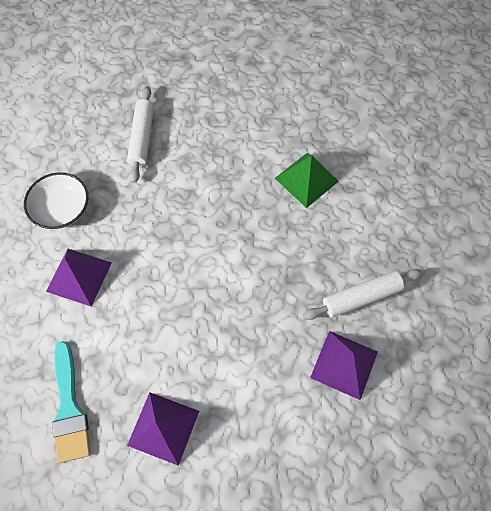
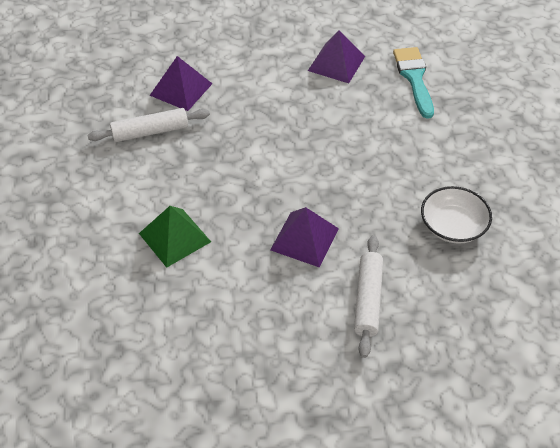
camera: 175 degrees left, 15 degrees down
purple pyramid [46,249,112,306] -> purple pyramid moved to [270,207,339,267]

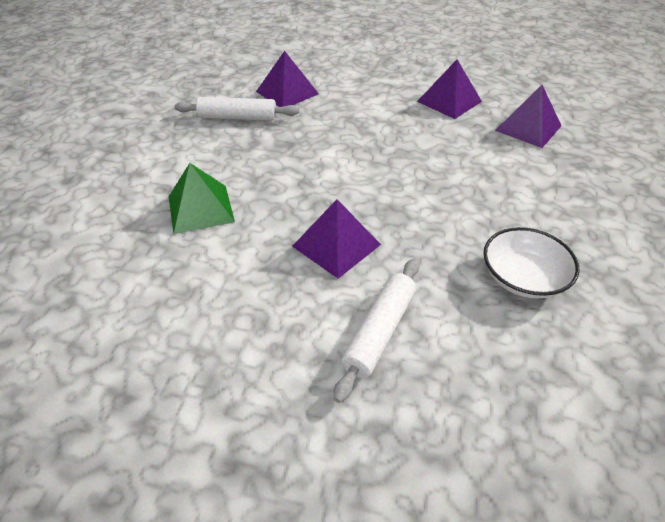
camera: 20 degrees right, 5 degrees down
turquoise brush [393,47,434,119] -> purple pyramid [495,85,561,148]

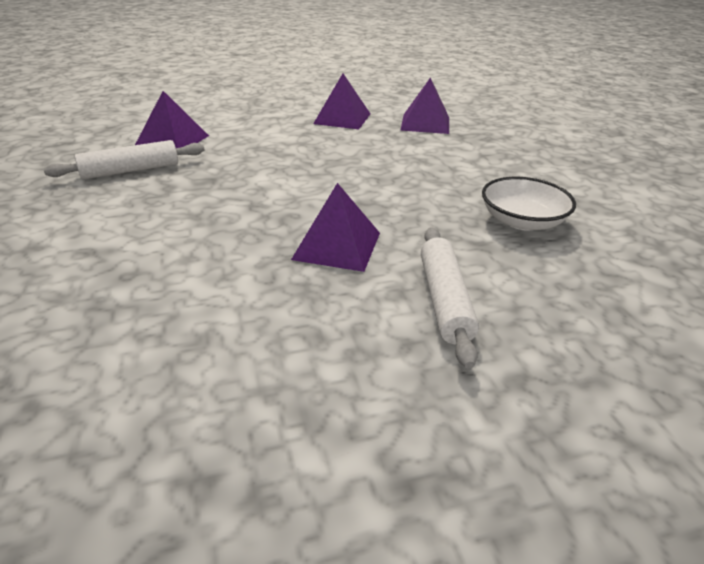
camera: 30 degrees left, 10 degrees down
green pyramid [169,163,235,234] -> none

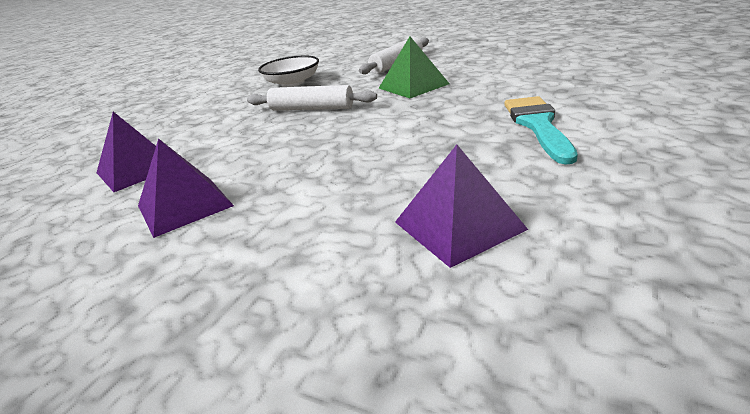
camera: 135 degrees left, 5 degrees down
white rolling pin [44,140,204,179] -> white rolling pin moved to [247,85,377,110]
purple pyramid [291,183,380,272] -> green pyramid [379,37,450,98]
none -> turquoise brush [504,96,578,165]

